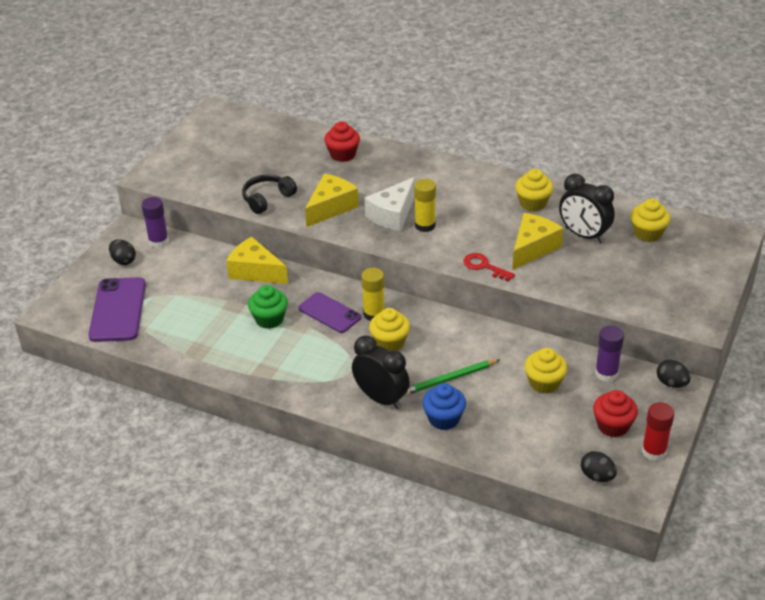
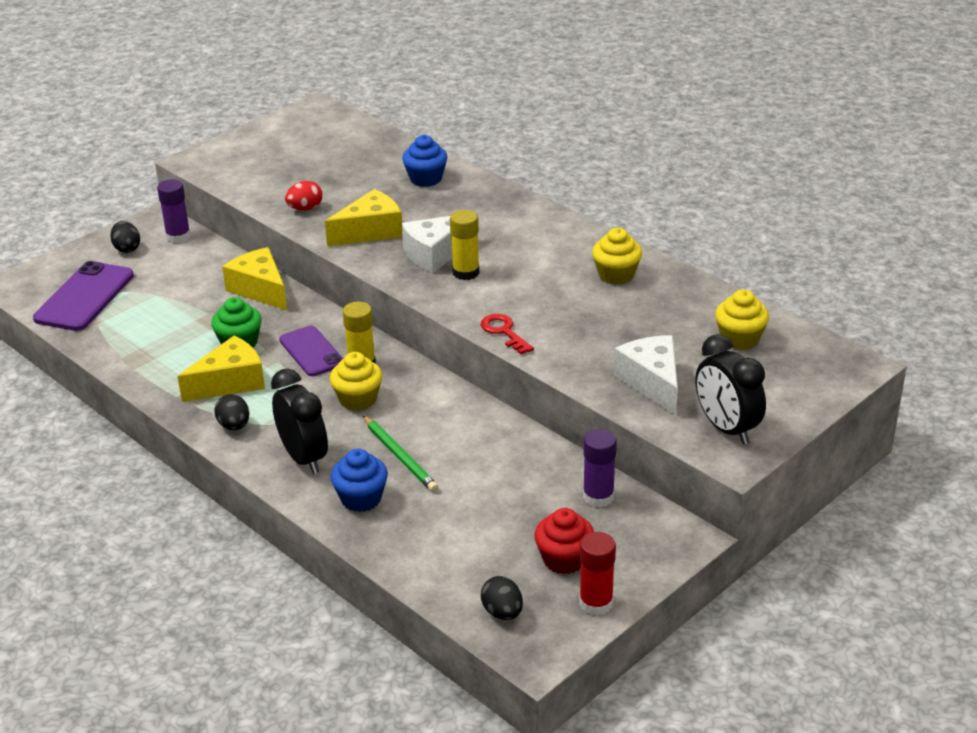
camera: 20 degrees right, 5 degrees down
black headphones [242,174,297,214] -> red egg [285,181,323,210]
red cupcake [324,121,360,162] -> blue cupcake [402,135,448,187]
green pencil [405,359,499,395] -> green pencil turned 120 degrees counterclockwise [363,416,438,492]
yellow cheese [512,213,563,270] -> yellow cheese moved to [177,336,265,402]
yellow cupcake [524,348,567,394] -> none
black clock [559,174,615,243] -> black clock moved to [696,334,766,445]
black egg [657,359,690,388] -> black egg moved to [214,394,249,430]
none -> white cheese [613,335,678,416]

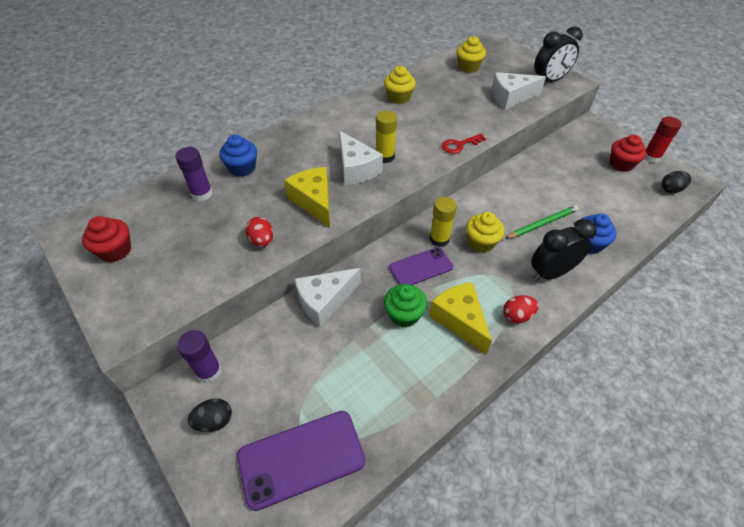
camera: 85 degrees left, 15 degrees up
purple phone [33,261,134,331] -> purple phone turned 45 degrees counterclockwise [237,411,365,511]
black egg [214,394,249,430] -> red egg [503,295,539,323]
yellow cheese [222,247,287,310] -> white cheese [295,268,361,327]
purple glue stick [583,429,617,508] -> purple glue stick moved to [175,147,213,201]
none -> red cupcake [82,216,131,262]

